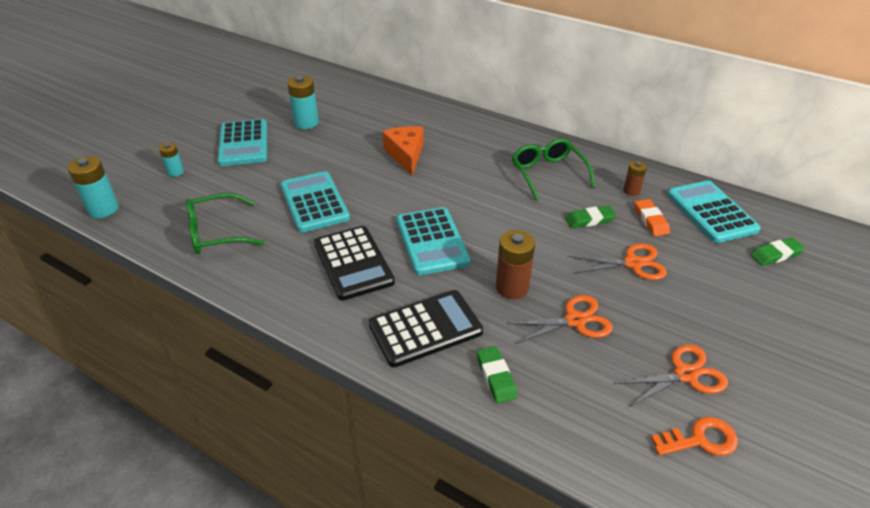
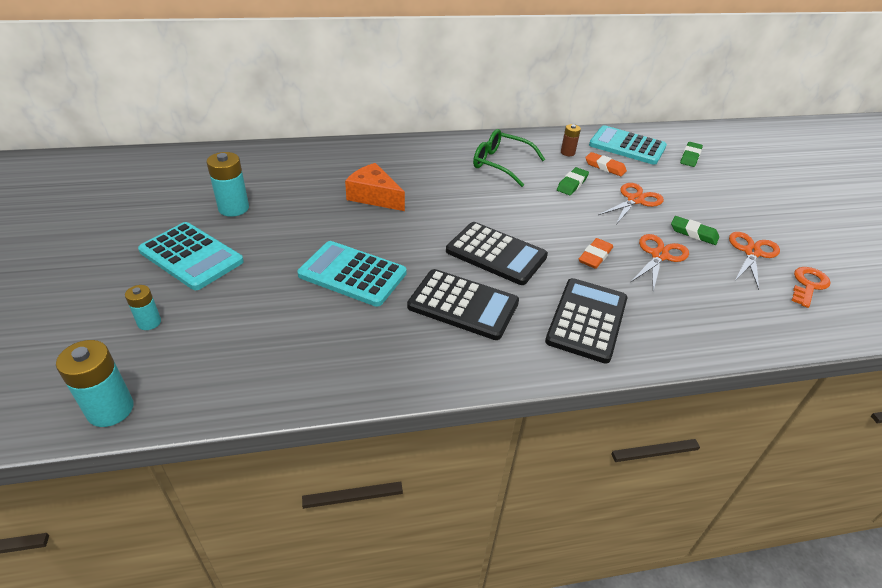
camera: 45 degrees left, 0 degrees up
green glasses [186,193,265,254] -> none
turquoise calculator [396,207,470,275] -> black calculator [446,222,548,285]
green eraser [477,346,518,404] -> green eraser moved to [671,216,719,245]
brown battery [496,230,535,299] -> orange eraser [579,238,613,269]

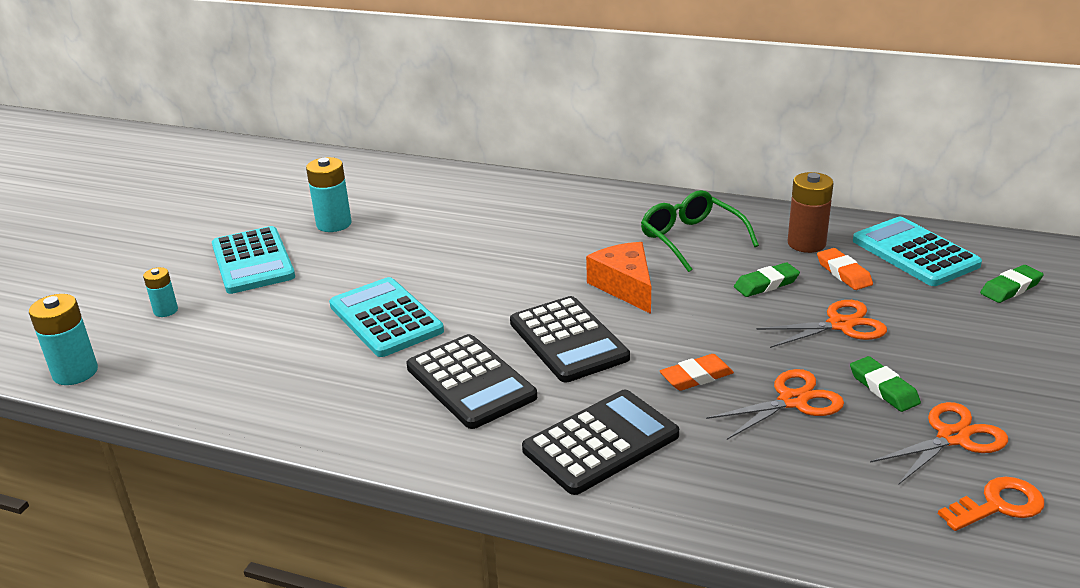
camera: 35 degrees right, 10 degrees down
orange cheese [345,163,405,211] -> orange cheese moved to [586,242,651,314]
brown battery [561,124,581,156] -> brown battery [787,172,834,253], size x1.68

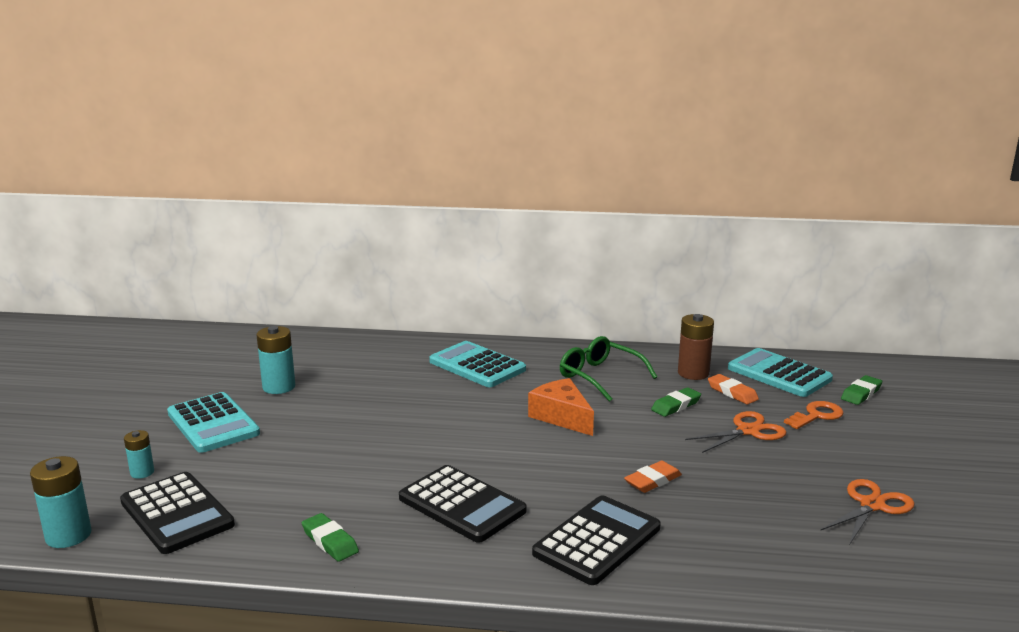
camera: 15 degrees left, 10 degrees down
turquoise calculator [329,277,444,357] -> turquoise calculator moved to [429,341,526,387]
black calculator [510,296,630,382] -> black calculator moved to [120,472,235,554]
orange scissors [706,369,844,440] -> none
green eraser [850,356,921,412] -> green eraser moved to [302,513,359,562]
orange key [938,477,1044,531] -> orange key moved to [784,401,843,429]

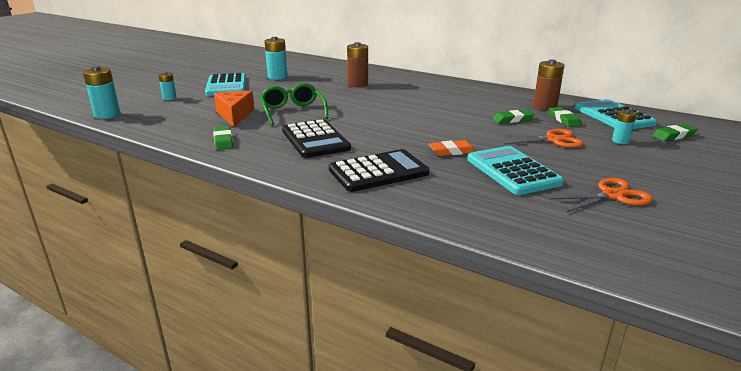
camera: 25 degrees right, 5 degrees up
black calculator [120,472,235,554] -> none
turquoise calculator [429,341,526,387] -> turquoise calculator moved to [467,146,564,195]
orange cheese [528,378,594,436] -> orange cheese moved to [214,91,255,127]
green glasses [560,336,657,402] -> green glasses moved to [260,83,328,125]
orange eraser [708,374,759,404] -> green eraser [549,107,581,127]
orange key [784,401,843,429] -> turquoise battery [612,109,636,144]
none -> brown battery [347,42,368,87]

